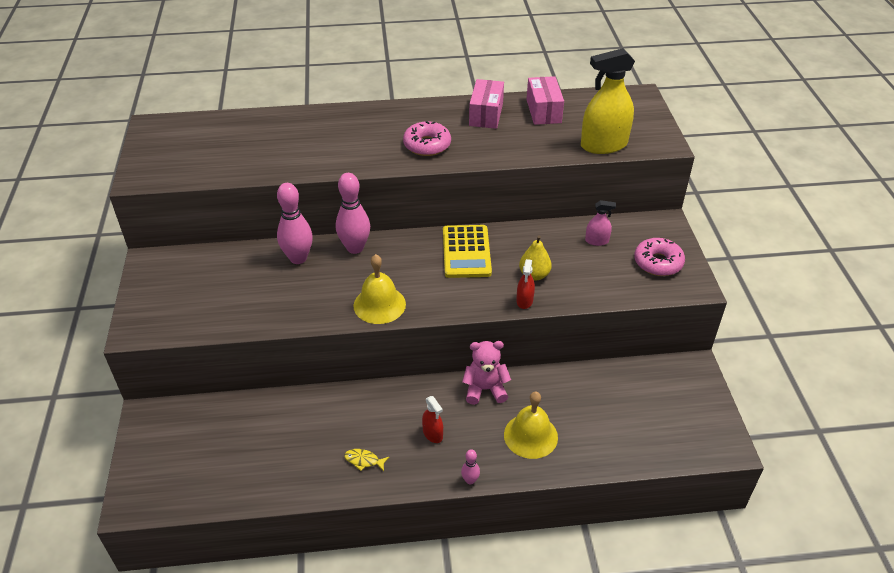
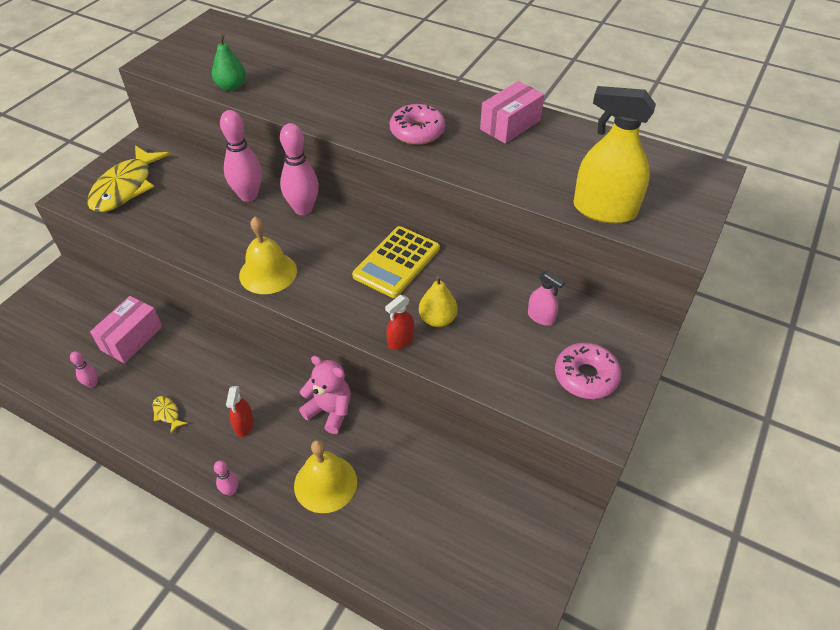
camera: 35 degrees right, 5 degrees up
pink box [526,76,564,125] -> pink box moved to [90,296,162,363]
none -> pink bowling pin [70,351,98,388]
none -> yellow fish [87,145,170,212]
none -> green pear [212,34,246,91]

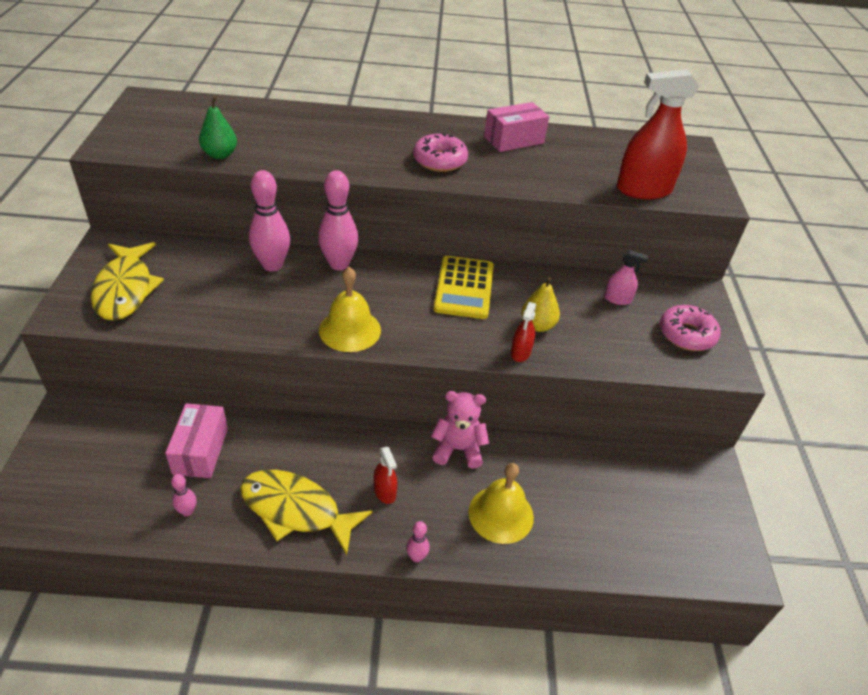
camera: 30 degrees left, 5 degrees down
yellow fish [153,396,188,434] -> yellow fish [240,470,372,555], size x2.49
pink box [480,81,544,144] -> pink box turned 45 degrees clockwise [484,102,549,152]
yellow spray bottle [573,86,656,223] -> red spray bottle [617,69,699,199]

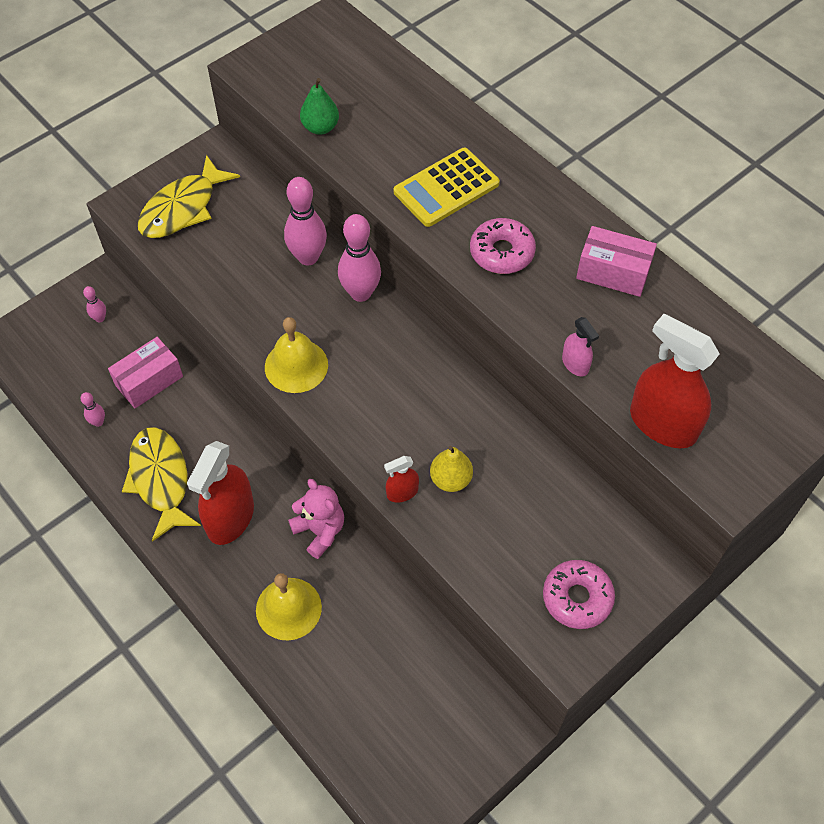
camera: 50 degrees right, 15 degrees up
red spray bottle [374,447,397,504] -> red spray bottle [187,441,254,545], size x2.09
pink bowling pin [406,521,430,562] -> pink bowling pin moved to [83,286,106,322]
yellow calculator [434,256,494,319] -> yellow calculator moved to [394,148,500,227]
pink spray bottle [604,250,648,305] -> pink spray bottle moved to [562,317,599,376]

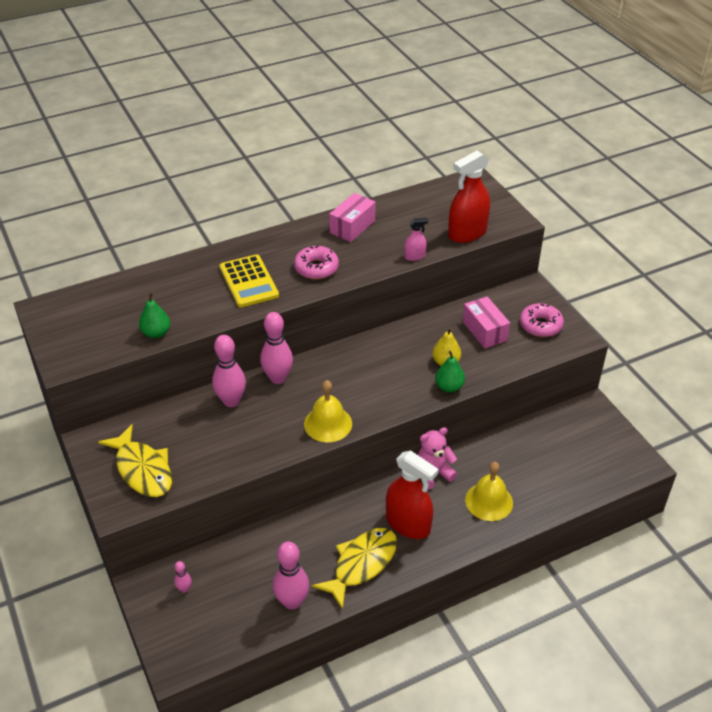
camera: 75 degrees left, 15 degrees down
pink bowling pin [81,392,105,427] -> pink bowling pin [273,541,309,610], size x2.10
pink box [108,337,183,408] -> pink box moved to [463,296,510,349]
yellow fish [122,427,201,542] -> yellow fish turned 135 degrees clockwise [312,528,397,610]
red spray bottle [384,456,419,503] -> green pear [435,350,465,393]

